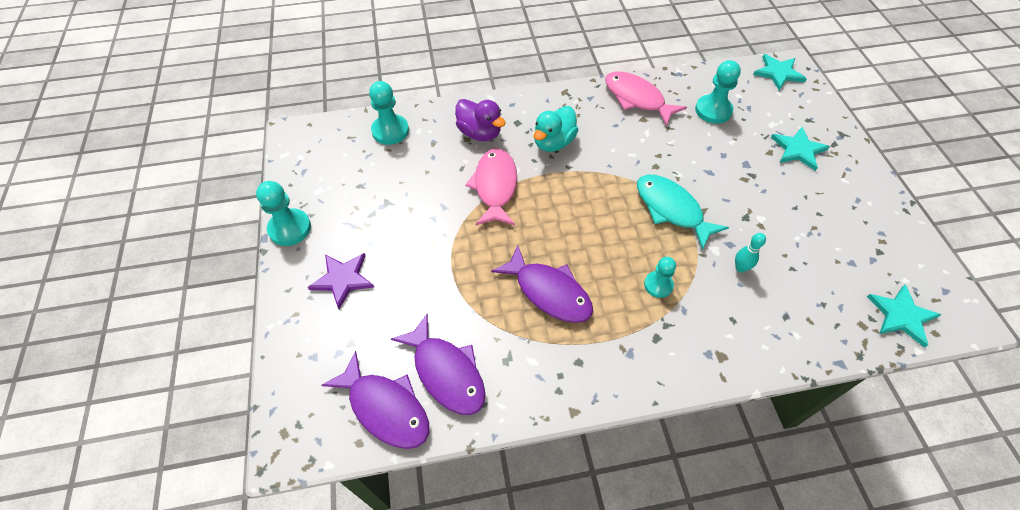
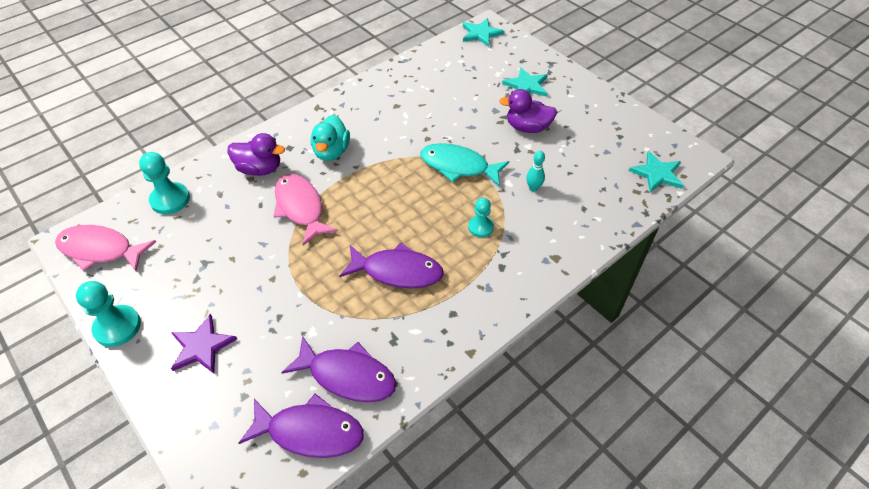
camera: 30 degrees left, 5 degrees down
pink fish [605,71,687,127] -> pink fish moved to [55,225,156,271]
turquoise pawn [695,60,741,124] -> none
none -> purple duck [499,89,557,133]

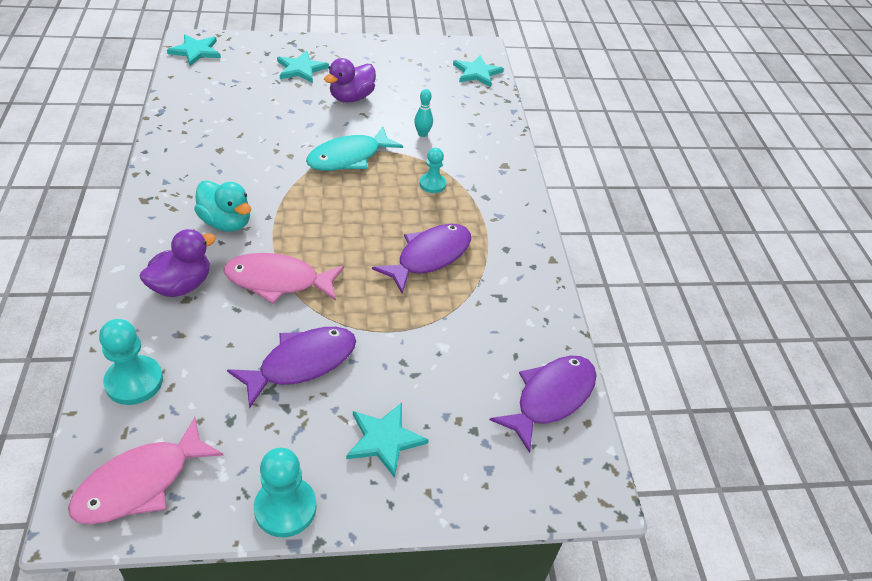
camera: 60 degrees left, 5 degrees down
purple star [171,314,237,373] -> turquoise star [346,403,429,478]
purple fish [281,336,396,402] -> purple fish moved to [227,327,356,409]

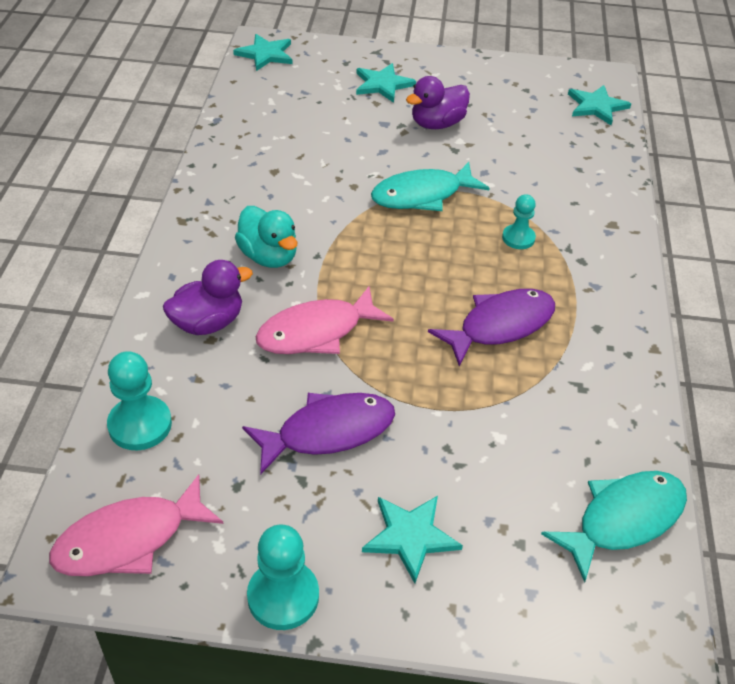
camera: 15 degrees right, 0 degrees up
pink fish [224,253,344,304] -> pink fish turned 45 degrees counterclockwise [255,286,394,354]
turquoise bowling pin [414,89,433,137] -> none
purple fish [490,356,597,453] -> turquoise fish [541,471,687,582]

